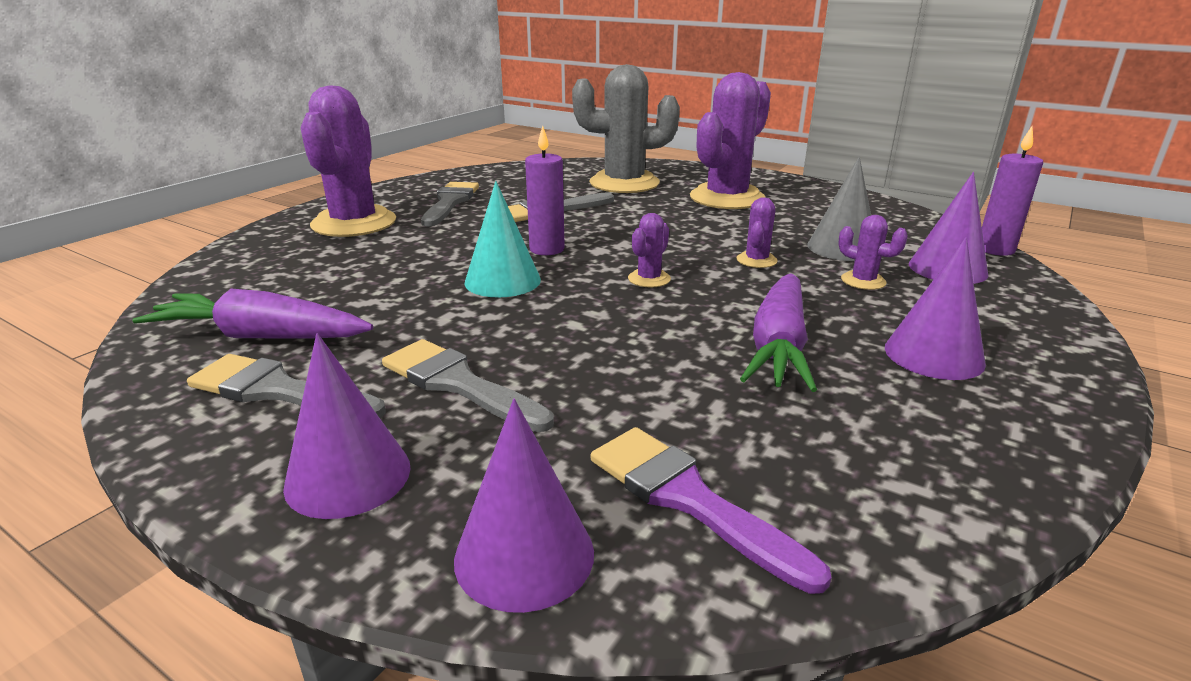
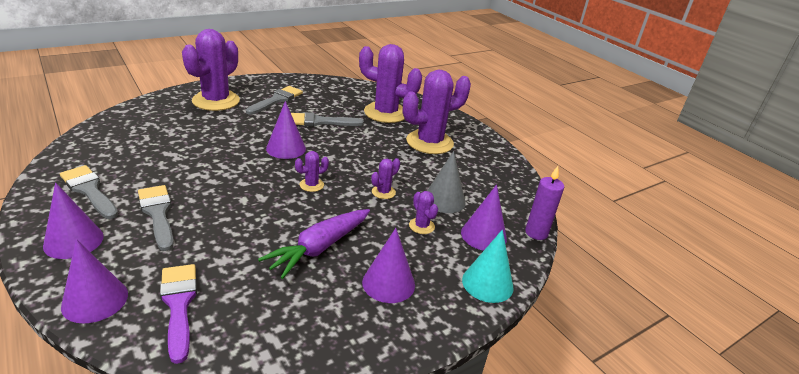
camera: 20 degrees right, 5 degrees up
purple carrot [132,289,373,338] -> none
turquoise cone [465,181,541,298] -> turquoise cone moved to [462,229,514,303]
purple candle [525,126,565,255] -> purple cone [266,101,306,159]
grey cactus [572,64,680,193] -> purple cactus [359,44,422,123]

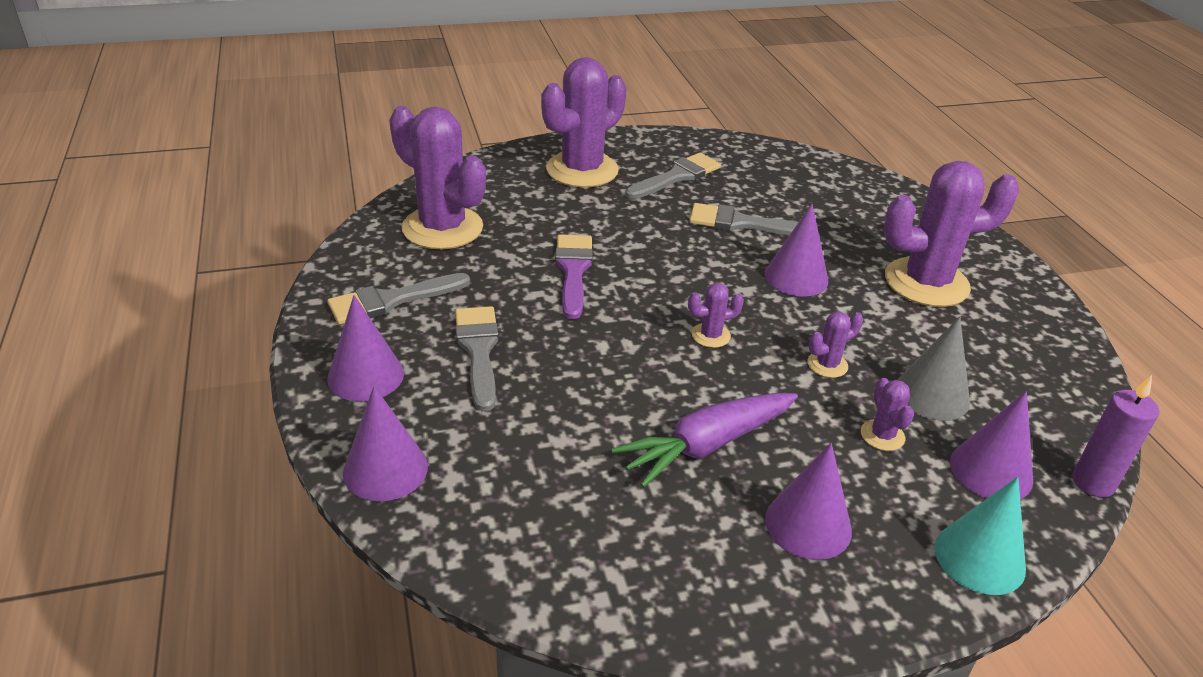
camera: 20 degrees right, 5 degrees up
grey brush [60,165,118,219] -> grey brush turned 90 degrees counterclockwise [327,273,470,324]
purple brush [160,264,197,364] -> purple brush moved to [555,235,593,319]
purple cone [266,101,306,159] -> purple cone moved to [765,204,828,296]
purple cactus [359,44,422,123] -> purple cactus moved to [389,106,486,249]

